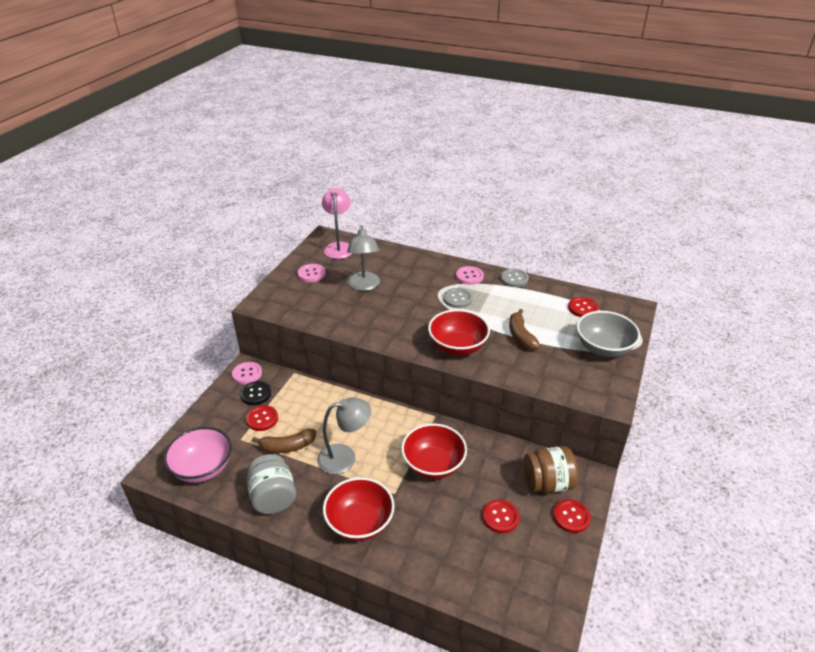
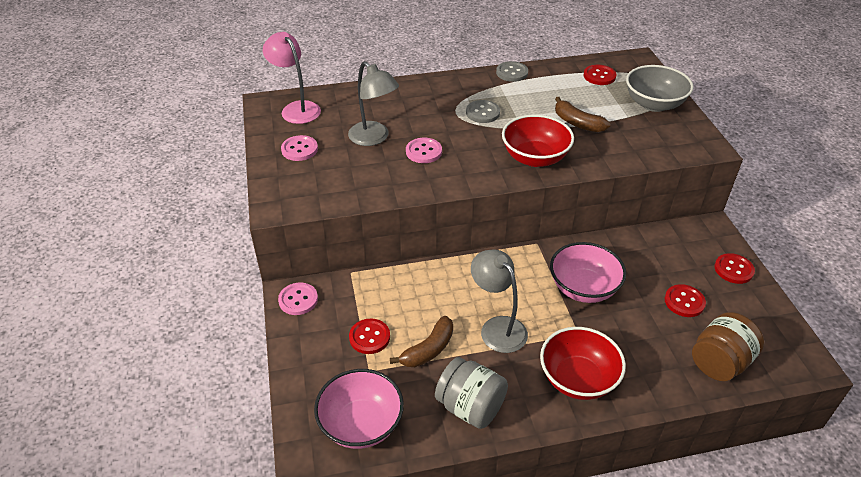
camera: 35 degrees left, 5 degrees up
black button [240,381,271,405] -> none
grey lamp [317,397,371,474] -> grey lamp turned 75 degrees counterclockwise [471,249,528,353]
red bowl [401,423,467,479] -> pink bowl [550,242,626,303]
pink button [456,266,484,285] -> pink button moved to [406,138,442,163]
brown jar [523,446,578,493] -> brown jar moved to [692,312,764,381]

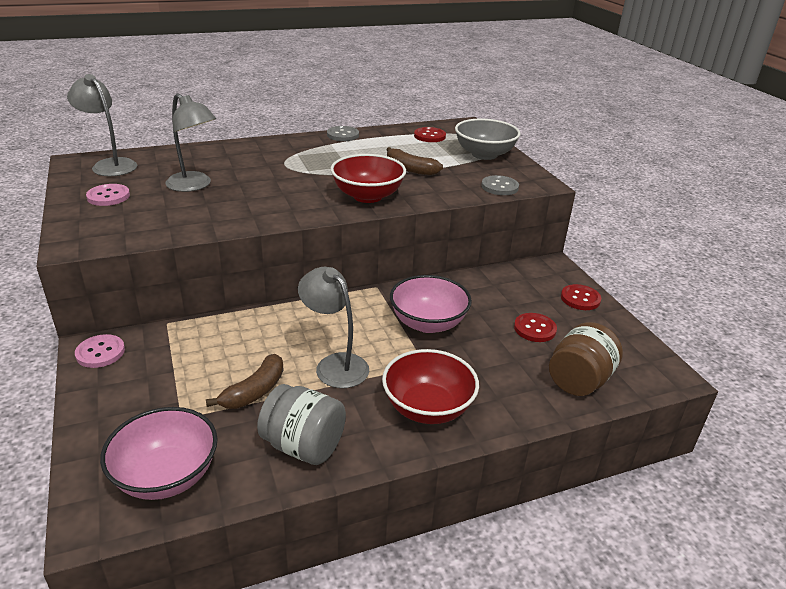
camera: 10 degrees left, 10 degrees down
pink lamp [263,32,321,124] -> grey lamp [67,74,137,176]
red button [349,319,390,354] -> none
pink button [406,138,442,163] -> none
grey button [466,100,500,123] -> grey button moved to [481,175,519,195]

